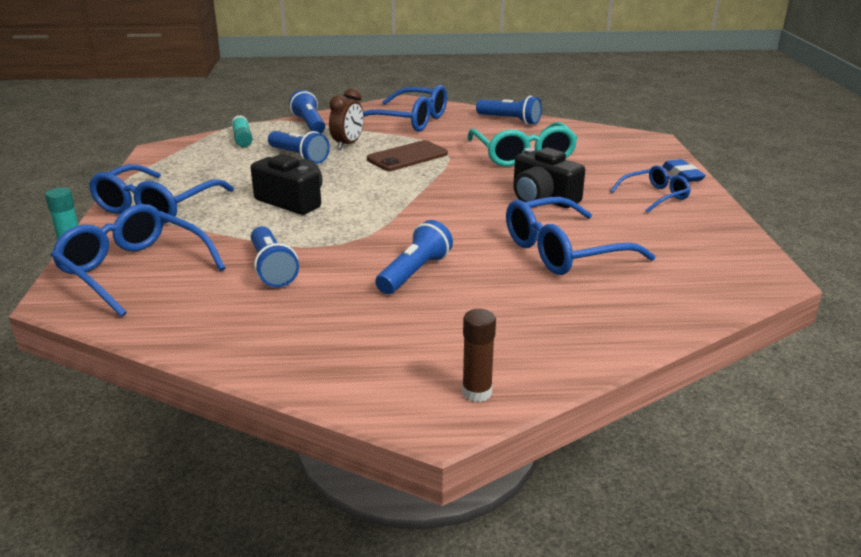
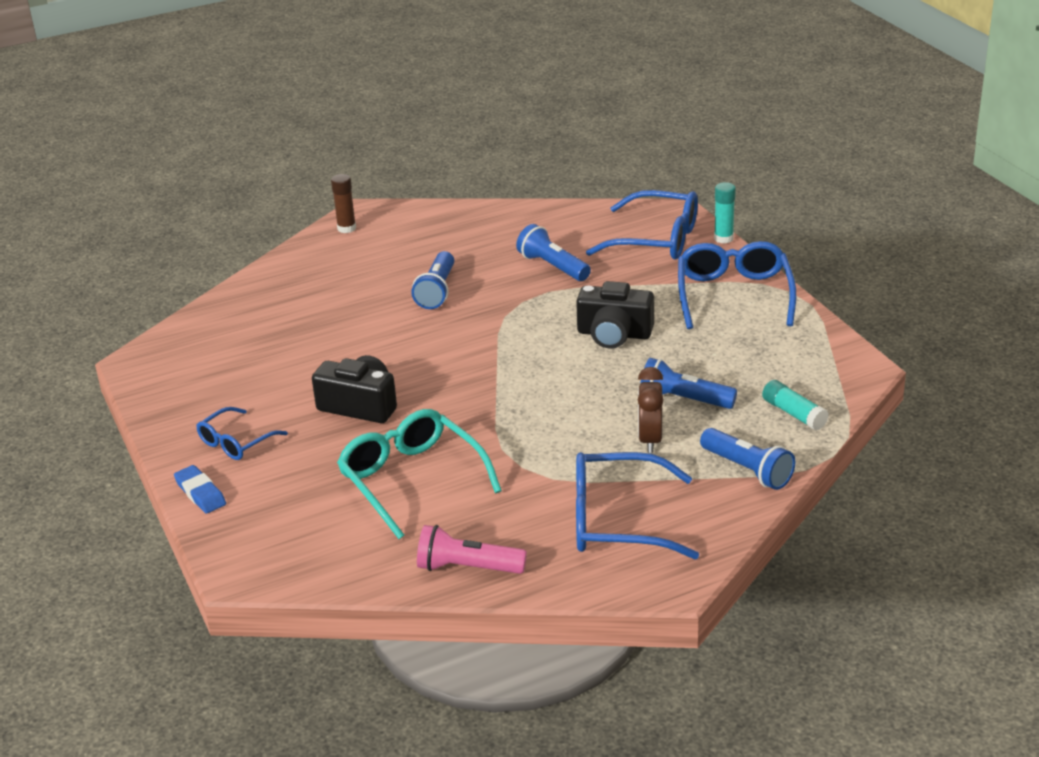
camera: 160 degrees right, 5 degrees up
brown phone [367,140,448,171] -> none
blue flashlight [476,96,542,125] -> pink flashlight [417,525,527,574]
blue glasses [506,197,655,275] -> none

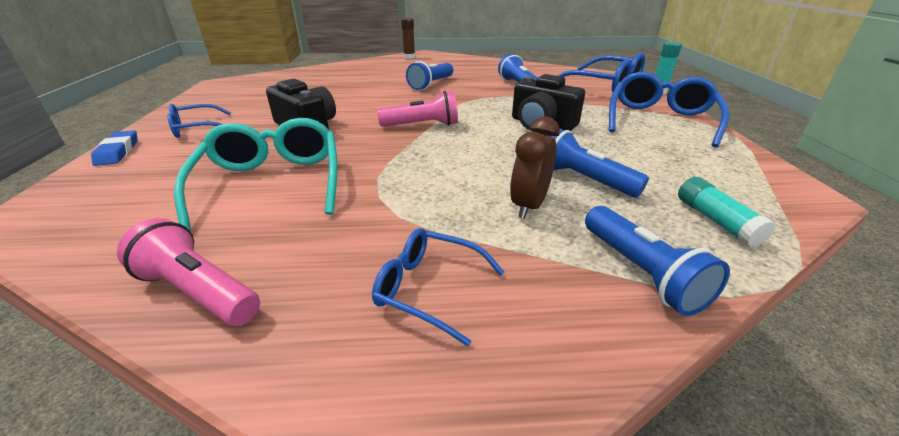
camera: 20 degrees right, 0 degrees up
blue glasses [576,452,699,559] -> blue glasses [372,228,504,346], size x0.57
none -> pink flashlight [377,91,458,127]

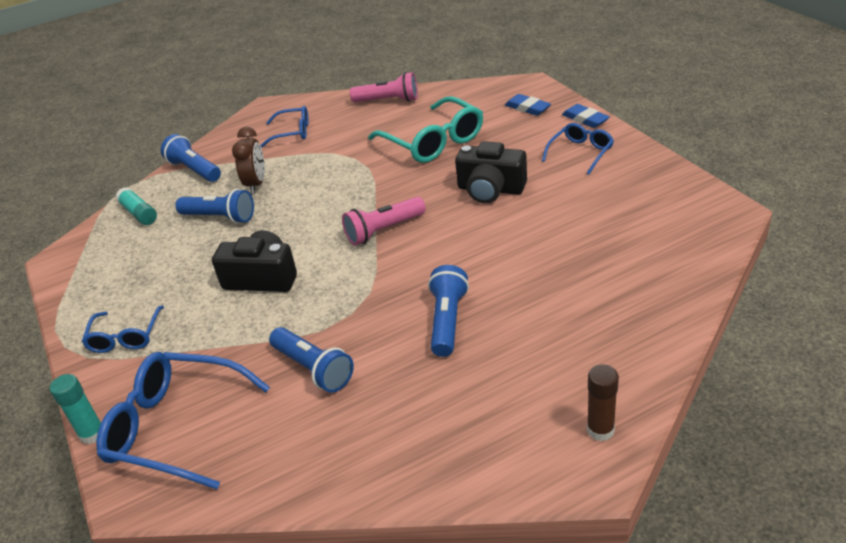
camera: 160 degrees right, 5 degrees up
blue glasses [609,72,729,148] -> blue glasses [82,305,164,353], size x0.57
none -> blue eraser [505,94,551,116]

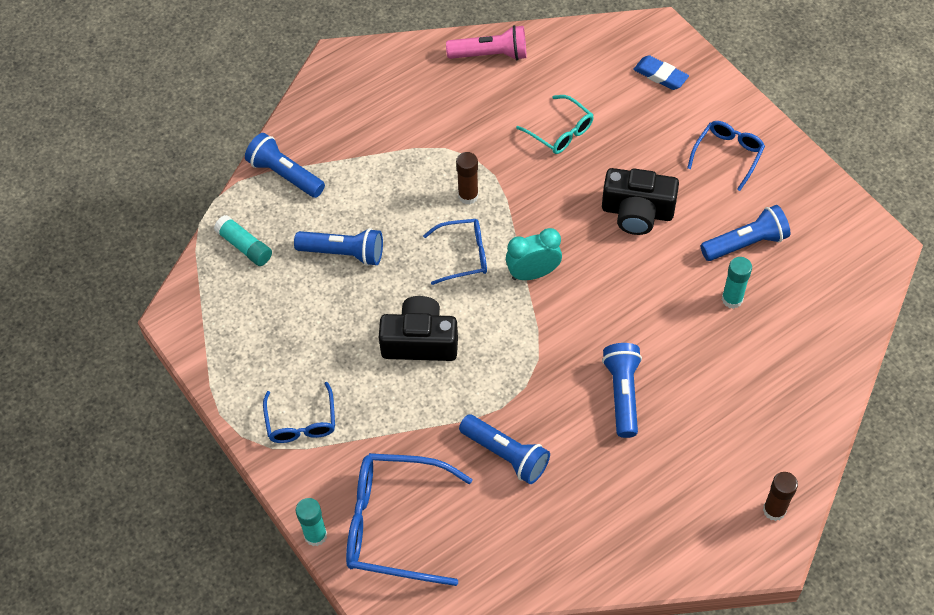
camera: 10 degrees left, 20 degrees up
brown clock [232,127,265,194] -> none
blue glasses [260,106,309,147] -> blue glasses moved to [423,219,487,285]
pink flashlight [342,197,426,246] -> turquoise clock [506,228,562,280]
turquoise glasses [368,96,483,163] -> turquoise glasses [516,95,594,154], size x0.57
blue eraser [562,104,610,128] -> none
none -> brown glue stick [456,152,478,204]
none -> blue flashlight [701,205,790,261]
none -> turquoise glue stick [722,257,752,309]

